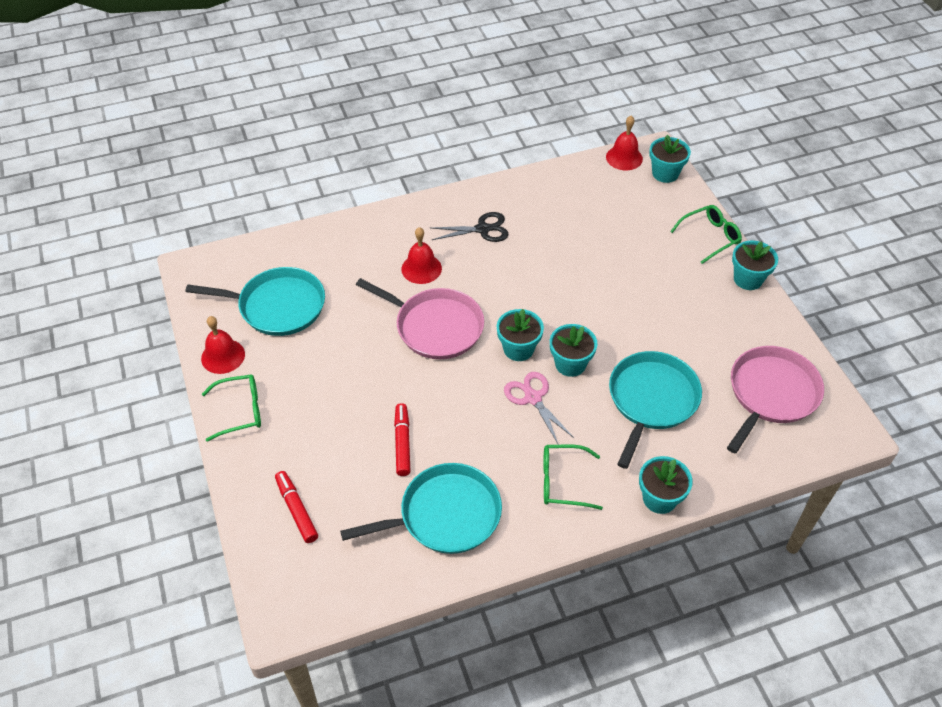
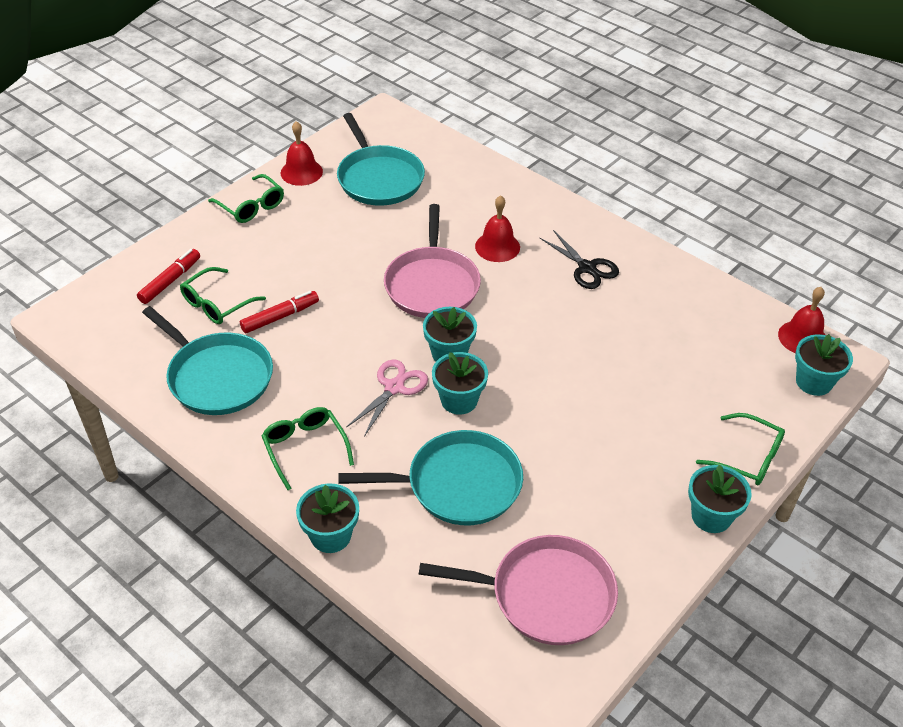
camera: 60 degrees right, 5 degrees down
none -> green glasses [180,267,266,324]

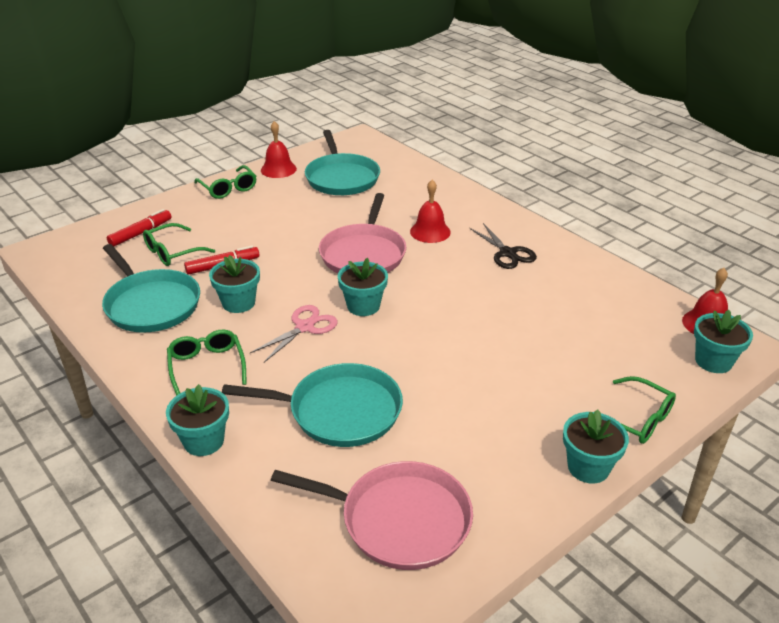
camera: 10 degrees right, 10 degrees down
turquoise flower pot [432,352,488,415] -> turquoise flower pot moved to [209,255,260,313]

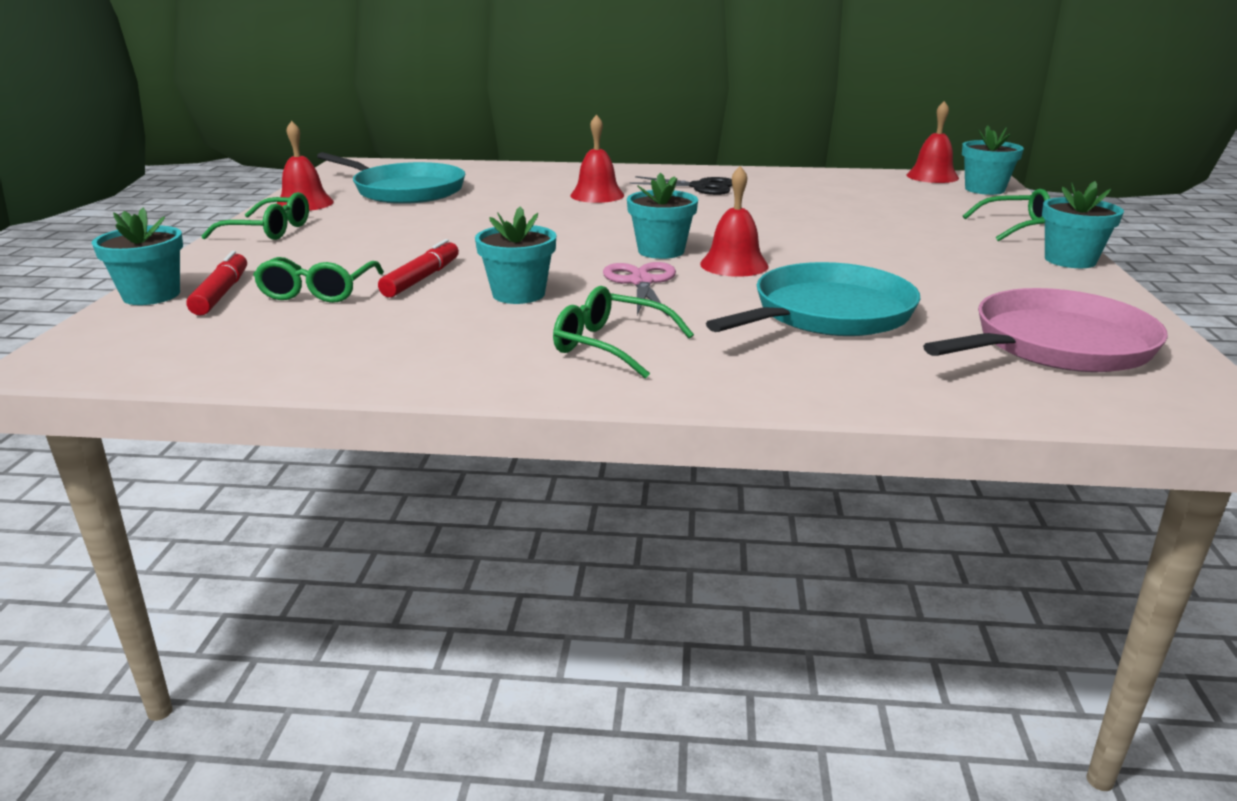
camera: 45 degrees left, 10 degrees down
turquoise pan [102,244,200,333] -> none
turquoise flower pot [166,384,229,456] -> turquoise flower pot moved to [92,208,183,305]
pink pan [319,193,406,273] -> none
none -> red bell [700,166,769,277]

